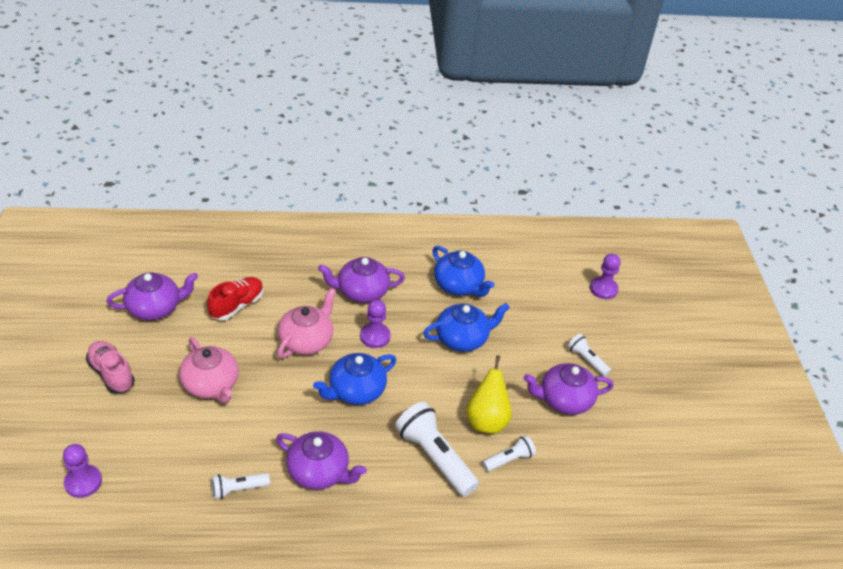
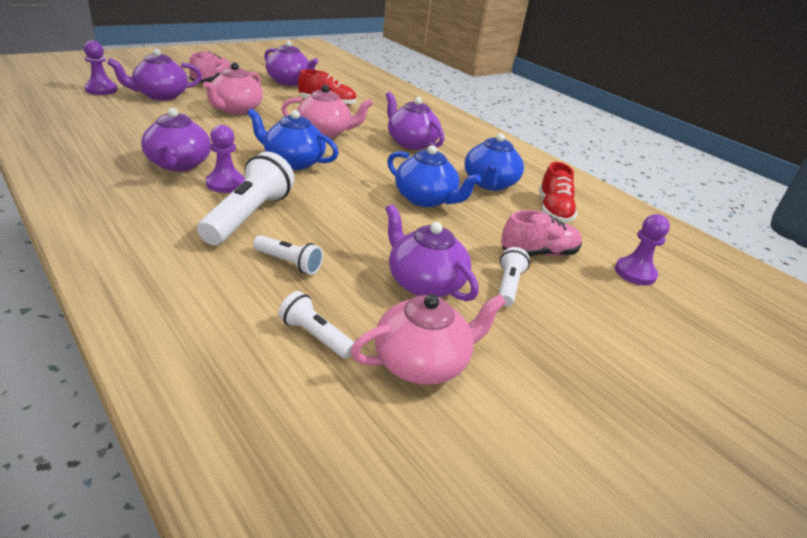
camera: 55 degrees right, 10 degrees down
white flashlight [212,473,270,499] -> white flashlight moved to [278,291,354,359]
purple pawn [360,300,390,348] -> purple pawn moved to [206,125,245,193]
yellow pear [466,355,512,434] -> none
none -> purple teapot [107,49,202,100]
none -> pink teapot [351,294,506,385]
none -> pink shoe [501,210,582,256]
none -> red shoe [539,162,577,223]

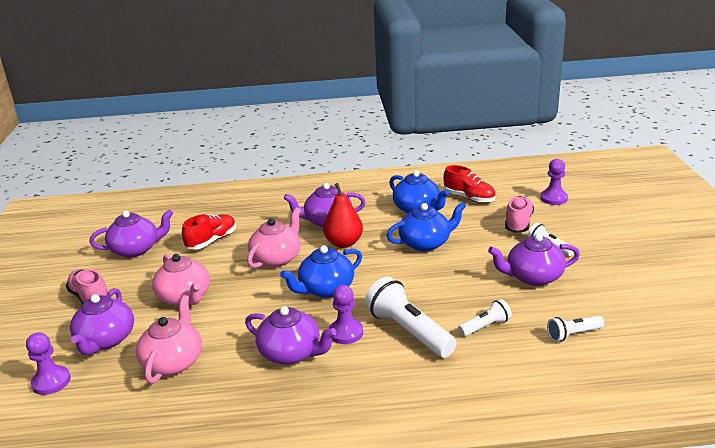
camera: 50 degrees left, 5 degrees down
pink teapot [351,294,506,385] -> pink teapot moved to [136,295,202,383]
none -> red pear [323,183,363,248]

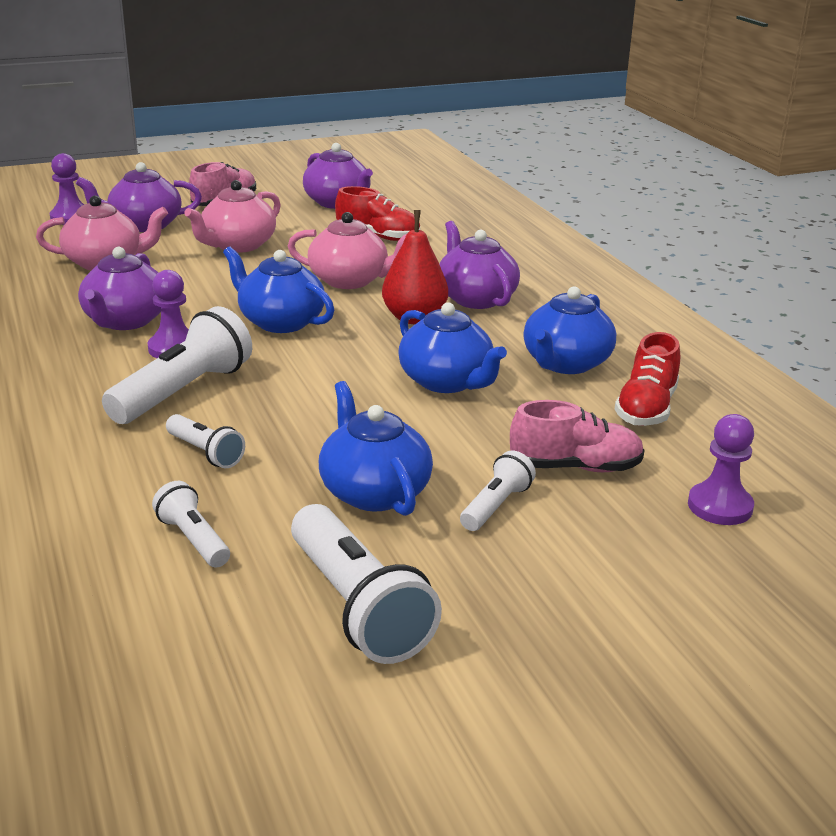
camera: 70 degrees right, 0 degrees up
purple teapot [488,233,580,286] -> blue teapot [319,381,433,516]
none -> white flashlight [291,504,442,664]

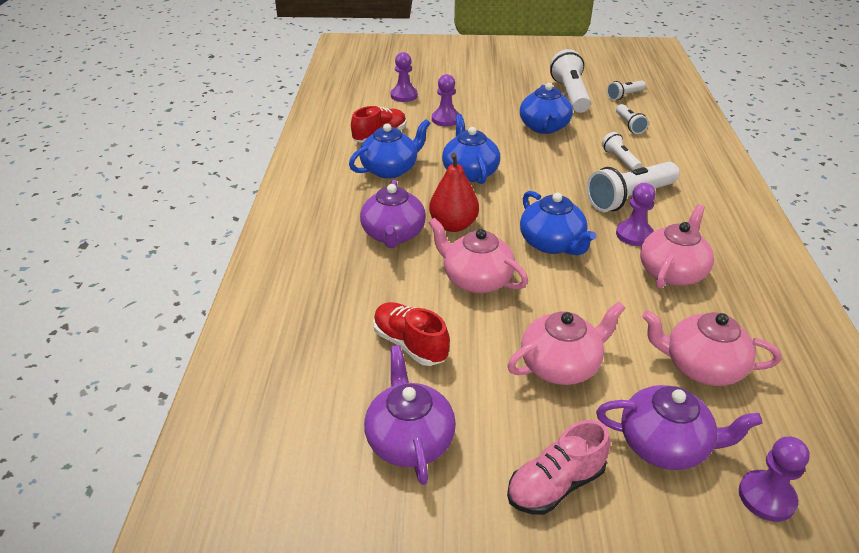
camera: 155 degrees left, 10 degrees up
purple teapot [78,247,161,330] -> pink teapot [640,204,714,289]
white flashlight [460,451,536,531] -> white flashlight moved to [607,80,646,100]
pink shoe [510,400,645,472] -> purple pawn [432,74,459,126]

